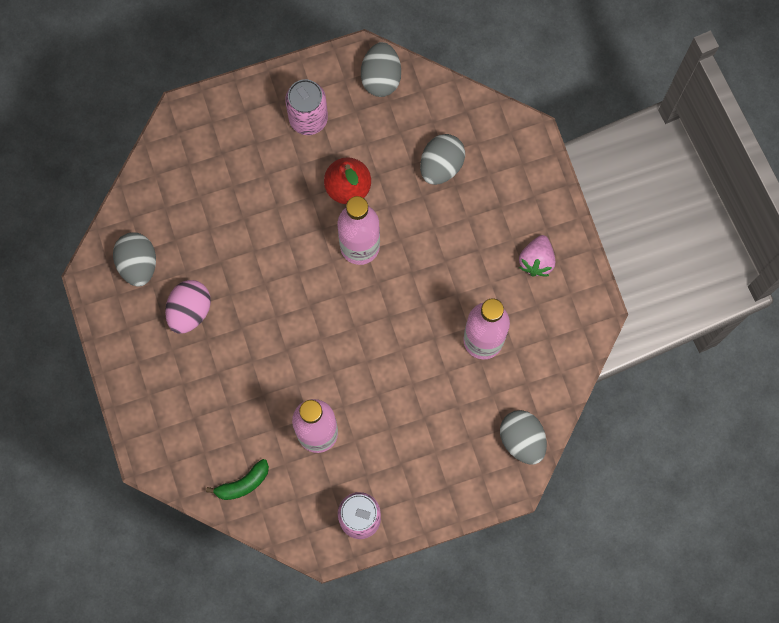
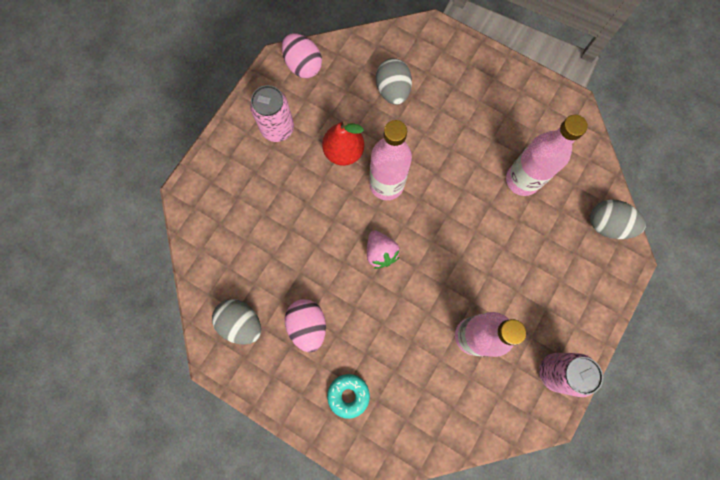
camera: 40 degrees left, 0 degrees up
green banana [206,459,269,500] -> none
grey egg [361,42,401,97] -> pink egg [282,33,322,78]
pink strawberry [519,235,555,277] -> pink strawberry moved to [367,230,400,269]
none -> turquoise donut [327,374,370,419]

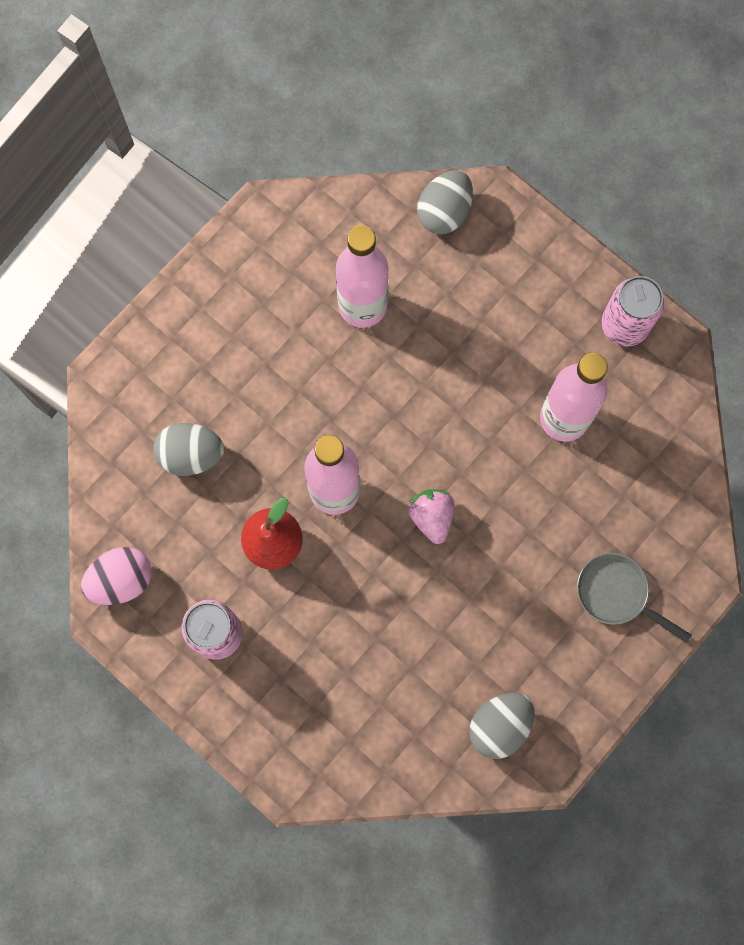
camera: 80 degrees left, 0 degrees up
pink egg [285,299,326,353] -> none
turquoise donut [327,374,370,419] -> grey pan [577,553,692,643]
pink strawberry [367,230,400,269] -> pink strawberry turned 90 degrees counterclockwise [408,489,455,544]

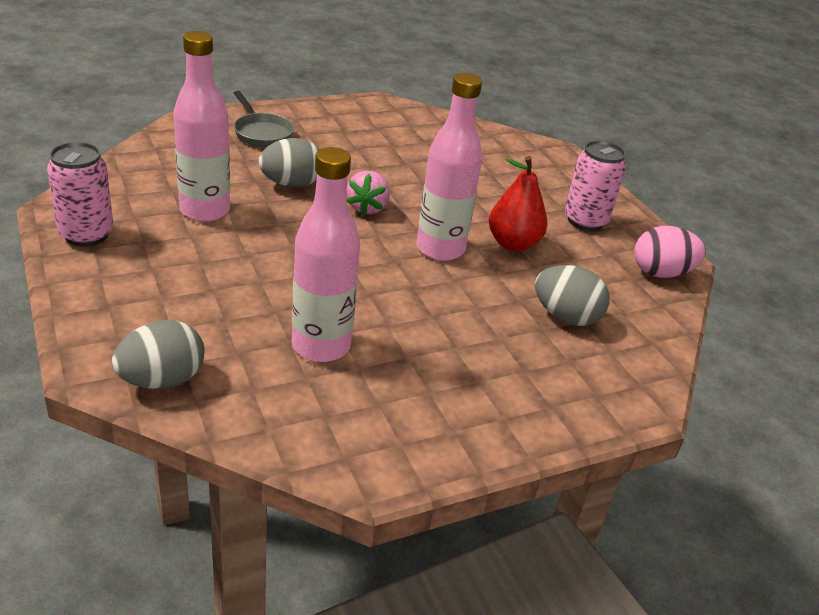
camera: 160 degrees left, 40 degrees down
grey egg [469,693,535,759] -> grey egg moved to [259,138,319,187]

